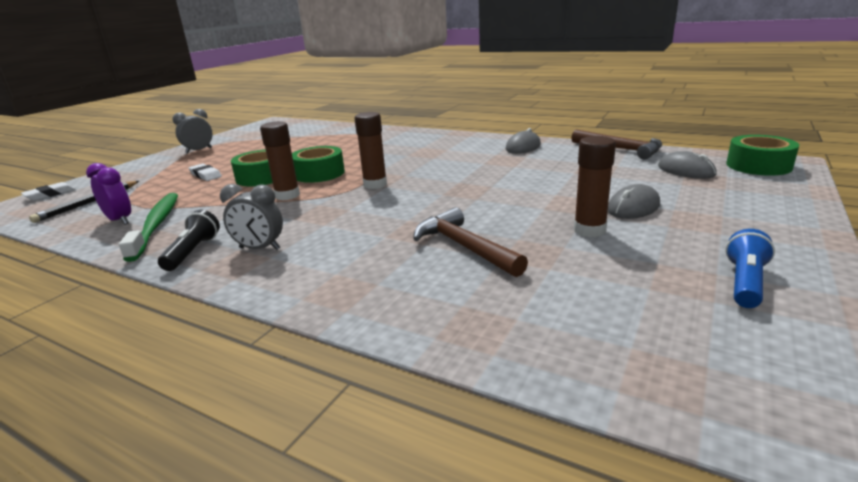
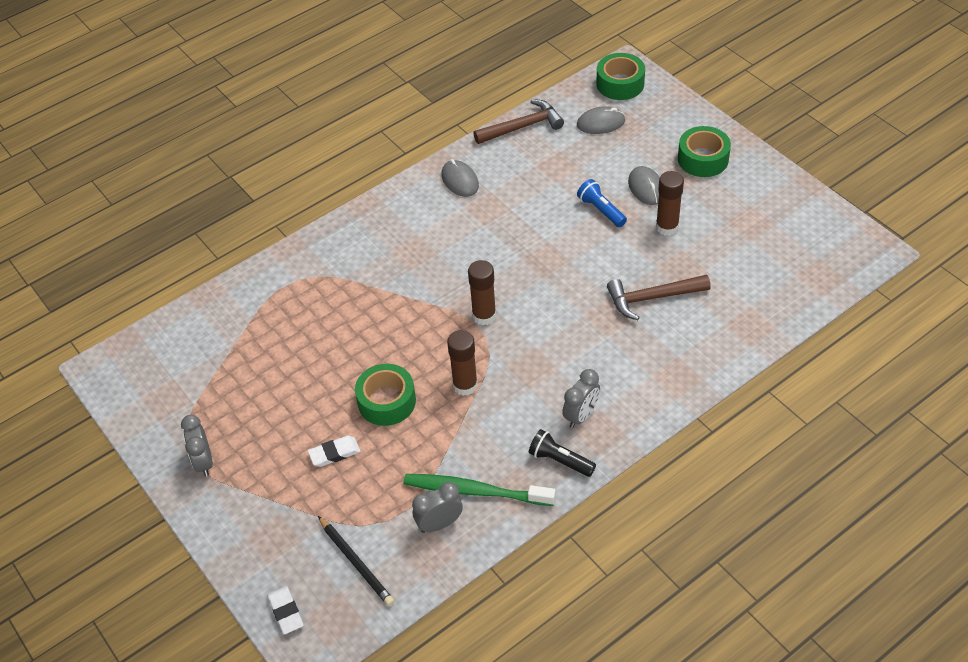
camera: 65 degrees left, 25 degrees up
purple clock [86,163,131,225] -> grey clock [412,482,463,533]
green tape [292,146,345,183] -> green tape moved to [678,126,731,177]
blue flashlight [725,229,775,308] -> blue flashlight moved to [577,179,627,227]

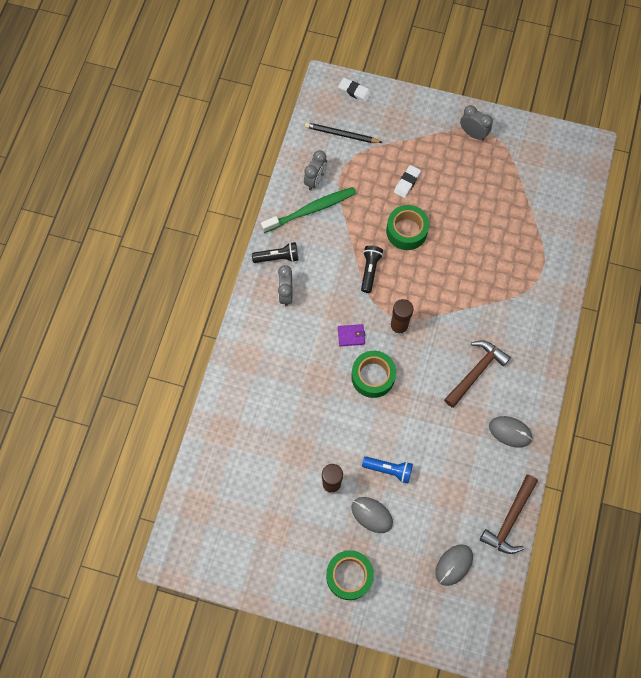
camera: 140 degrees right, 20 degrees up
brown glue stick [447,330,478,396] -> black flashlight [361,246,383,293]
green tape [596,53,645,100] -> green tape moved to [351,351,396,398]
brown hammer [607,275,711,320] -> brown hammer moved to [444,341,511,408]
none -> purple wallet [338,324,365,346]

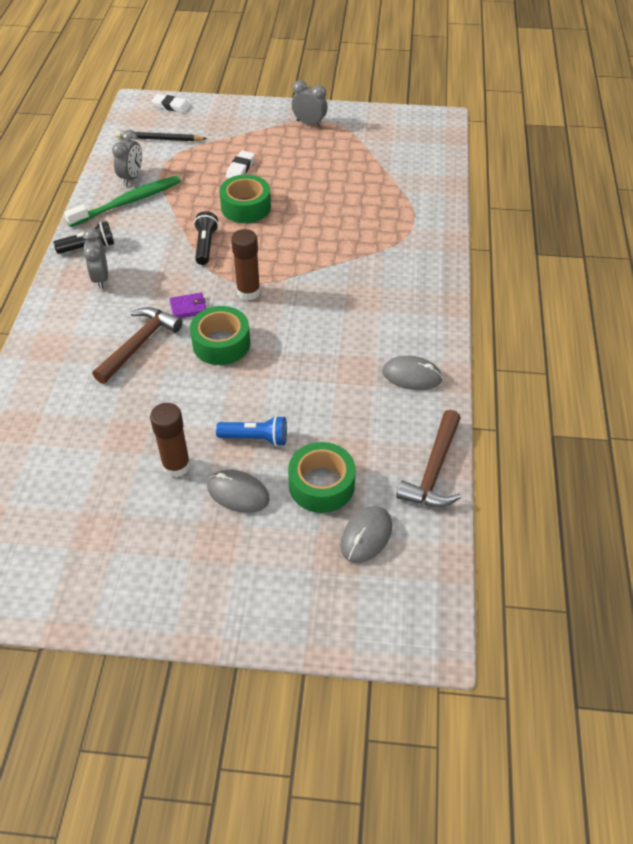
camera: 10 degrees left, 20 degrees down
green tape [326,550,374,600] -> green tape moved to [288,442,356,513]
brown hammer [444,341,511,408] -> brown hammer moved to [92,307,183,384]

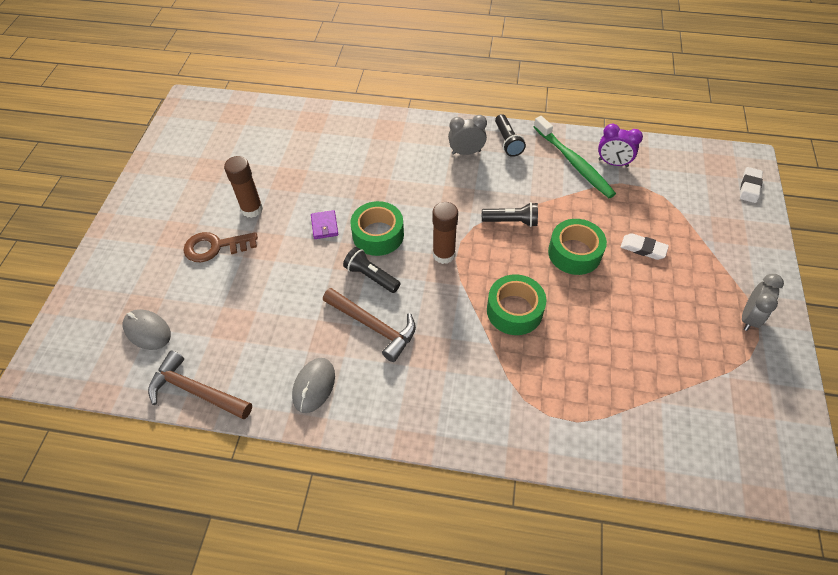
camera: 95 degrees right, 5 degrees up
brown hammer [92,307,183,384] -> brown hammer moved to [323,288,416,362]
grey clock [112,130,142,186] -> purple clock [598,124,643,167]
black pencil [115,131,207,141] -> none
purple wallet [170,292,206,318] -> purple wallet moved to [311,210,338,239]
grey mouse [207,470,270,513] -> brown key [184,232,258,262]
blue flashlight [216,416,287,446] -> none
green tape [288,442,356,513] -> green tape moved to [487,274,547,335]
none -> black flashlight [343,247,401,293]

